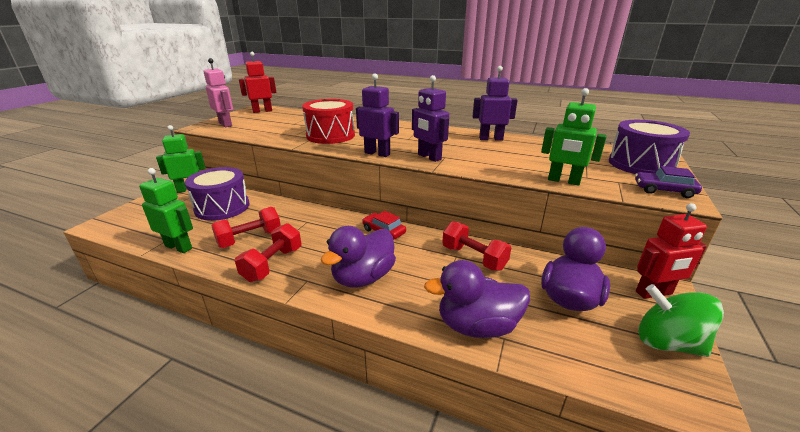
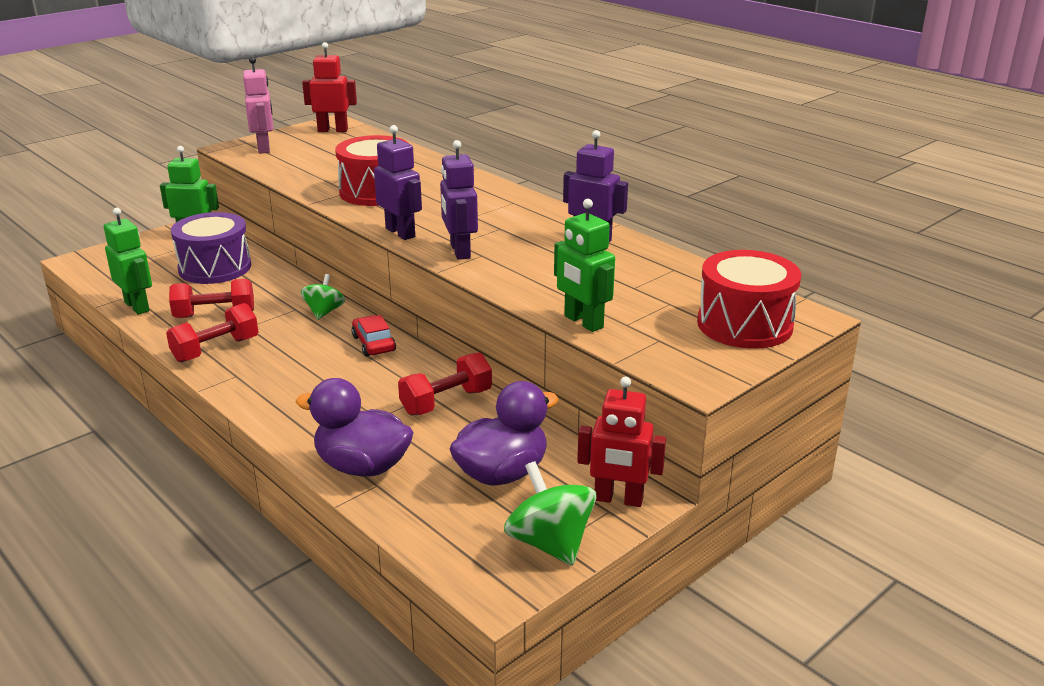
camera: 25 degrees right, 0 degrees up
purple duck [320,226,396,288] -> none
red dumbbell [442,221,511,271] -> red dumbbell turned 75 degrees clockwise [398,353,492,415]
purple drum [609,120,690,174] -> red drum [697,250,801,349]
purple car [635,166,702,198] -> none
none -> green spinning top [301,274,345,320]

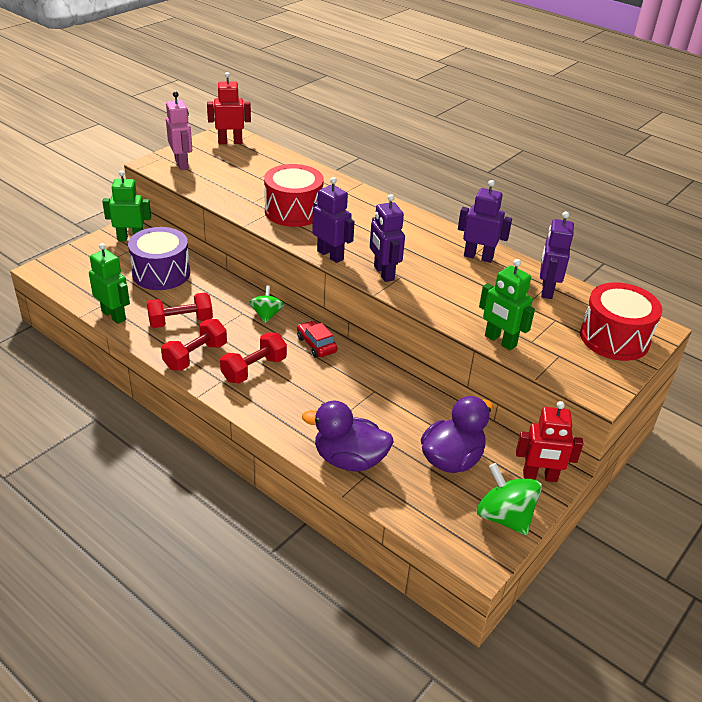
camera: 10 degrees left, 10 degrees up
red dumbbell [398,353,492,415] -> red dumbbell moved to [220,332,287,384]
none -> purple robot [540,212,574,299]

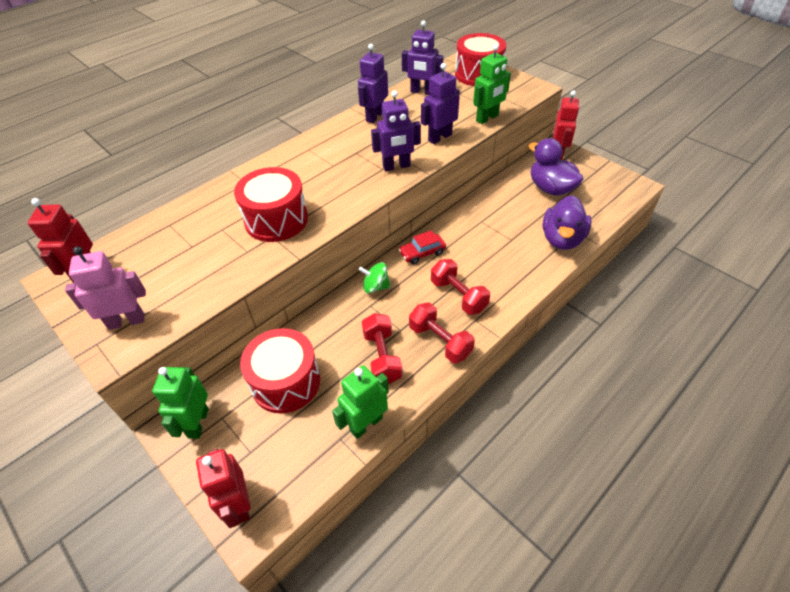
camera: 80 degrees left, 10 degrees up
purple drum [128,227,190,290] -> red drum [240,328,320,413]
purple robot [312,177,355,263] -> purple robot moved to [421,63,460,144]
green spinning top [476,463,542,535] -> none
none -> red robot [196,449,251,528]

